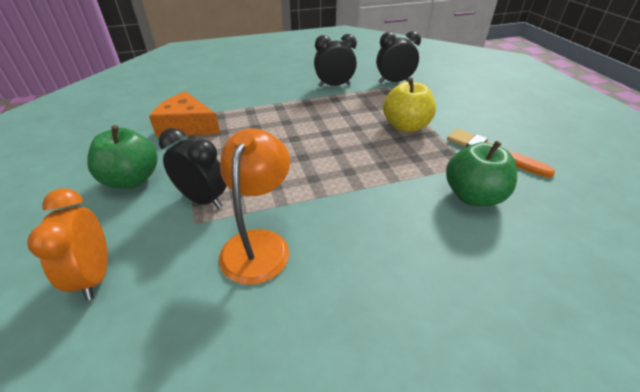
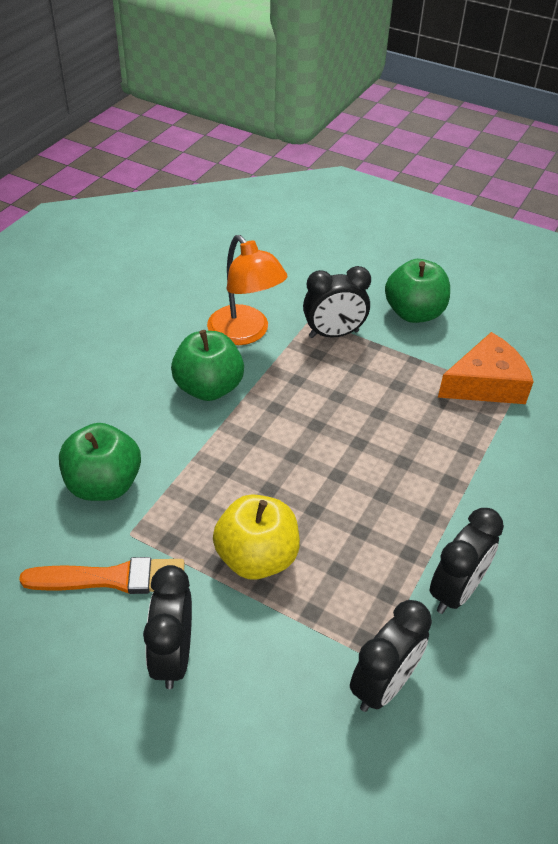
camera: 135 degrees right, 5 degrees up
orange clock [27,188,108,300] -> none
none -> black clock [143,565,192,689]
none -> green apple [171,330,244,401]

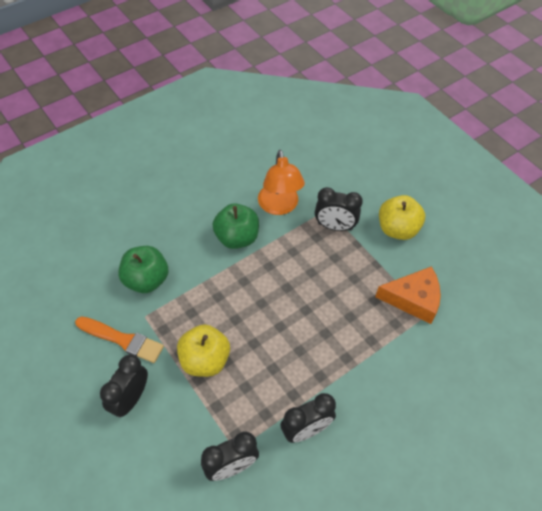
camera: 25 degrees right, 10 degrees up
green apple [385,259,450,323] -> yellow apple [379,195,425,240]

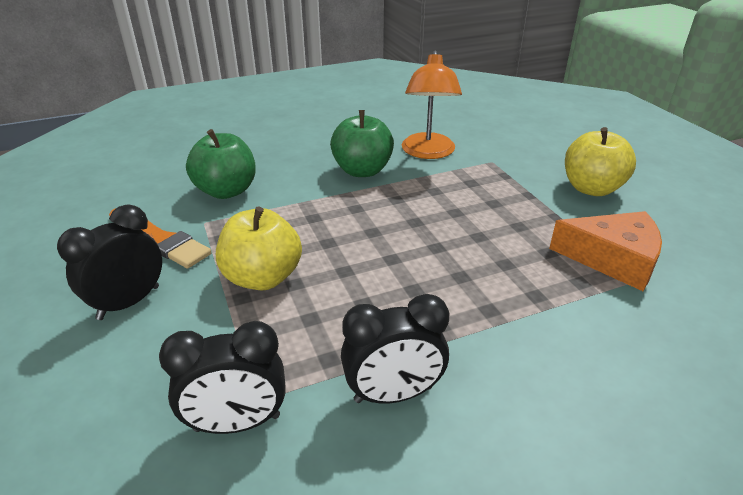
camera: 15 degrees right, 20 degrees down
black clock [315,187,363,231] -> none

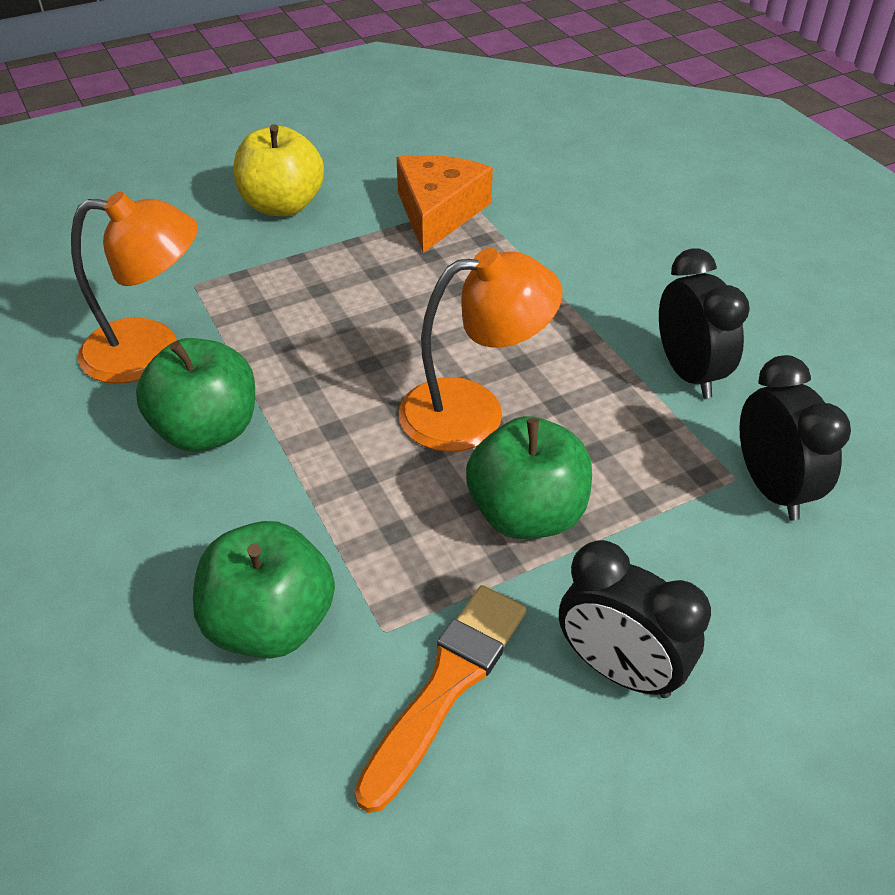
camera: 95 degrees left, 10 degrees up
yellow apple [216,207,302,291] -> green apple [466,416,592,539]
none -> orange lamp [399,248,562,452]

